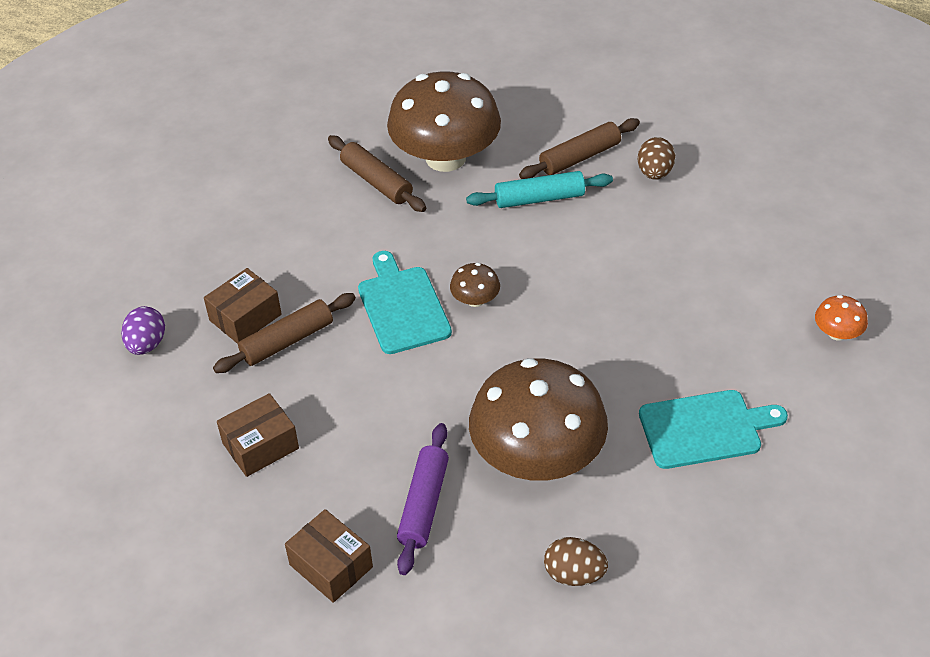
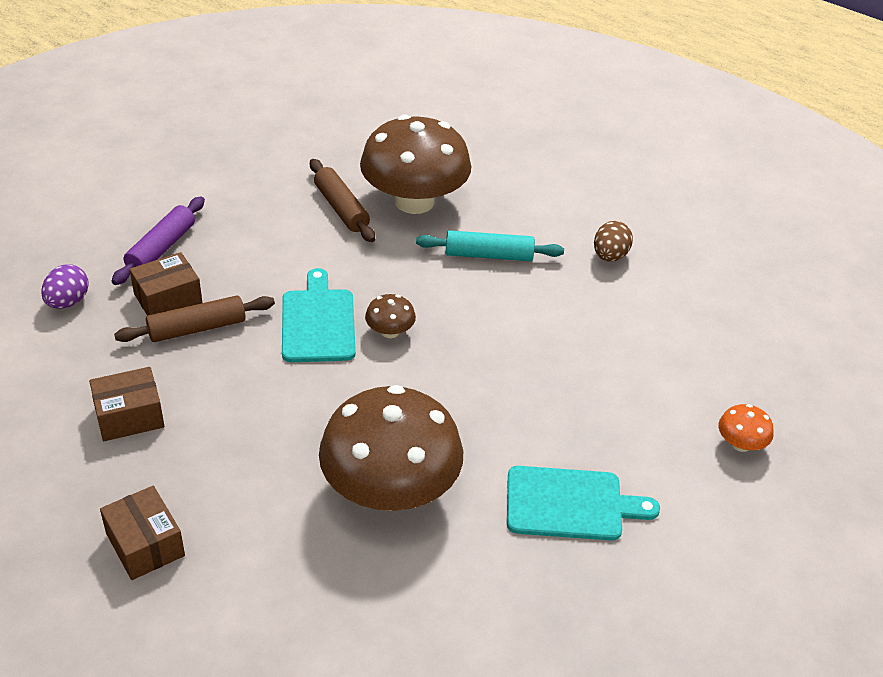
camera: 10 degrees right, 5 degrees down
purple rolling pin [397,423,449,575] -> purple rolling pin moved to [112,197,205,285]
brown rolling pin [519,118,640,179] -> none
brown egg [544,537,608,586] -> none

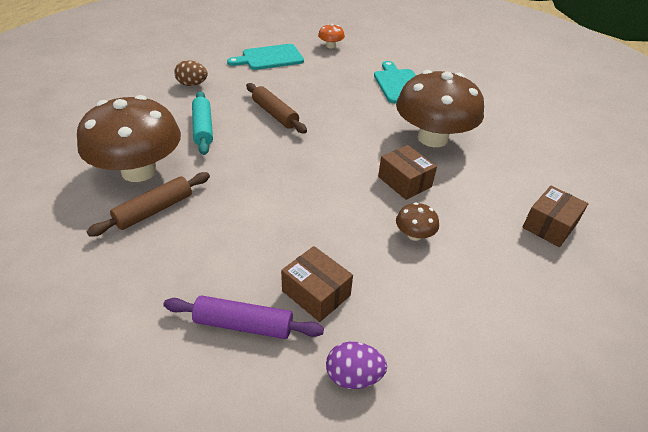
camera: 105 degrees left, 0 degrees up
brown box [89,367,164,441] -> brown box moved to [378,145,437,200]
brown rolling pin [114,296,275,342] -> brown rolling pin moved to [246,83,307,133]
turquoise cutting board [282,268,356,362] -> turquoise cutting board moved to [227,44,304,70]
brown mushroom [365,294,416,338] -> brown mushroom moved to [396,202,439,241]

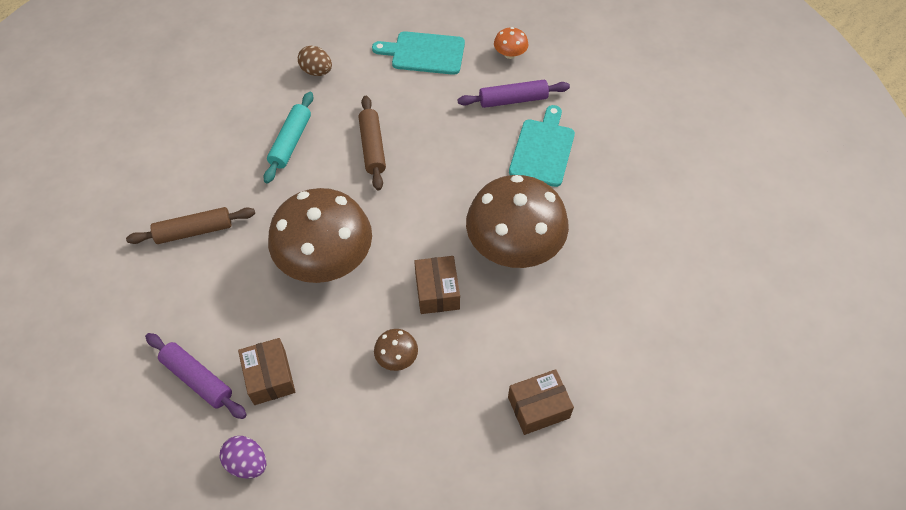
camera: 30 degrees right, 15 degrees up
brown mushroom [77,95,181,182] -> brown mushroom moved to [268,188,372,283]
none -> purple rolling pin [458,80,570,108]

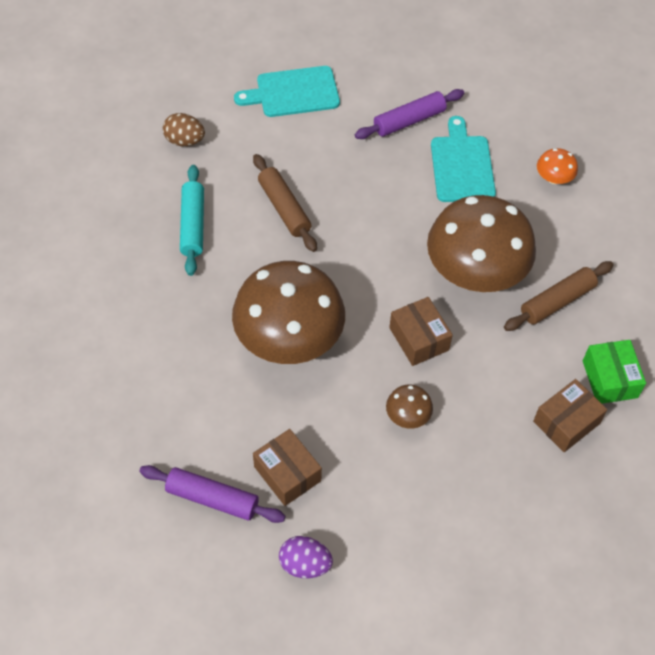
camera: 20 degrees left, 0 degrees up
brown rolling pin [126,207,255,244] -> brown rolling pin moved to [504,261,614,331]
orange mushroom [494,27,529,59] -> orange mushroom moved to [537,148,578,184]
none -> green box [583,340,646,403]

